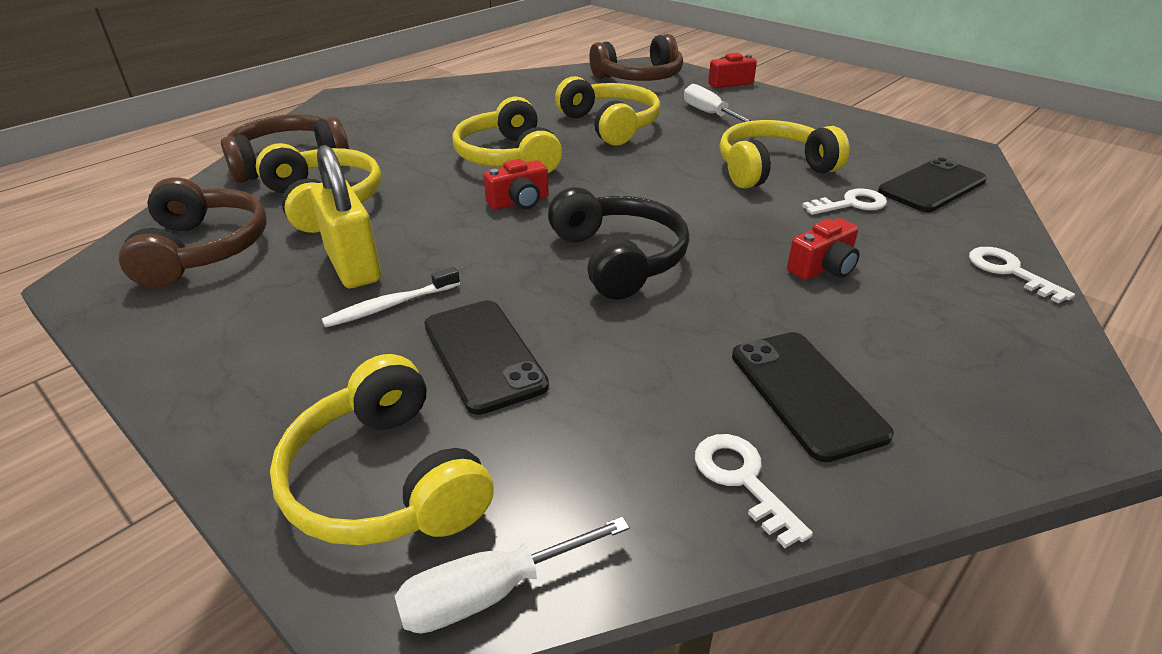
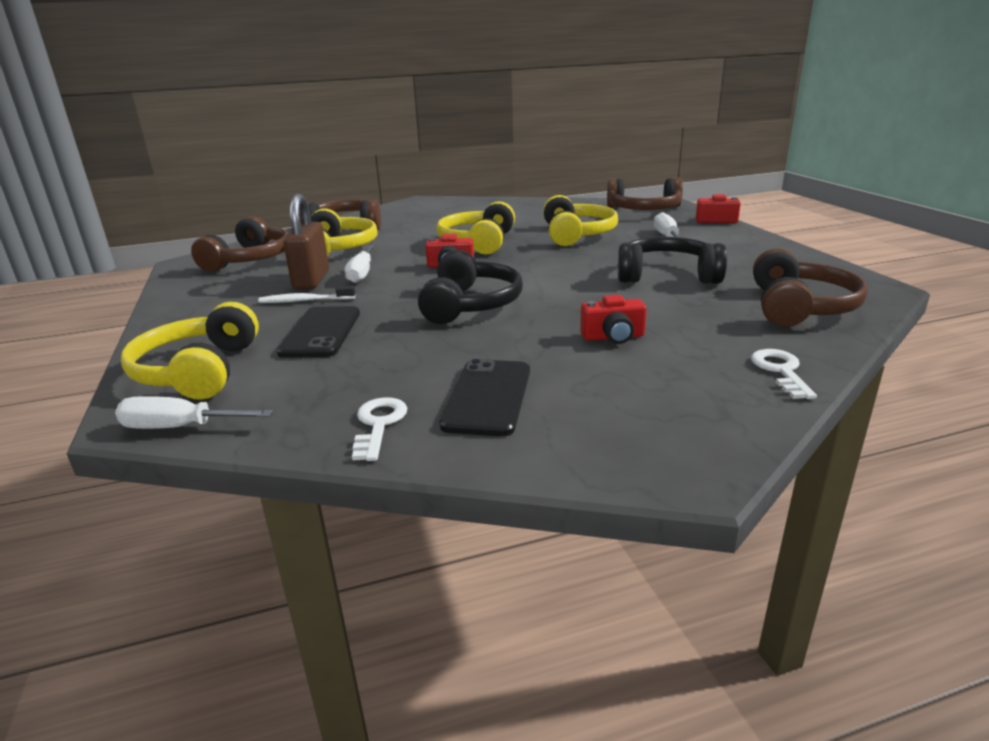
camera: 30 degrees right, 10 degrees down
yellow padlock [310,145,381,288] -> brown padlock [283,194,329,289]
yellow headphones [720,120,850,189] -> black headphones [618,237,727,284]
white key [802,189,887,215] -> none
black phone [878,157,987,212] -> brown headphones [753,248,868,327]
none -> white screwdriver [345,245,375,283]

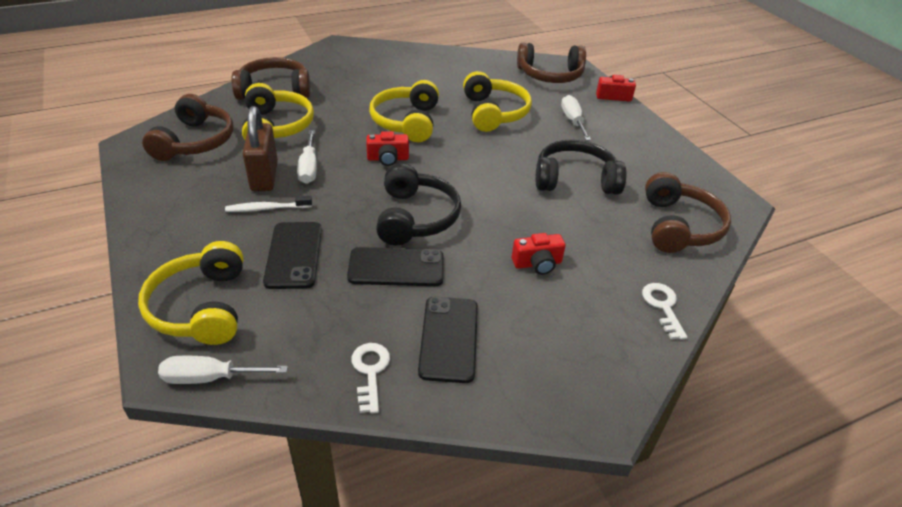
camera: 10 degrees left, 15 degrees up
none -> black phone [347,247,444,286]

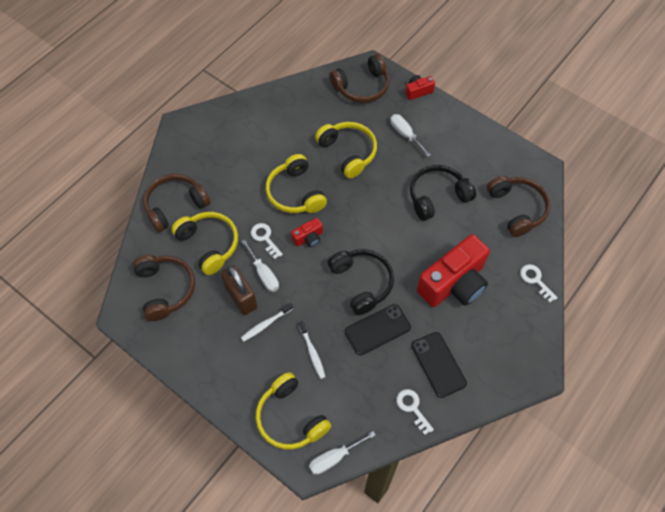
camera: 25 degrees left, 20 degrees up
black phone [263,222,322,289] -> white toothbrush [299,321,326,379]
red camera [512,233,566,275] -> red camera [417,234,490,307], size x2.26
none -> white key [251,223,283,259]

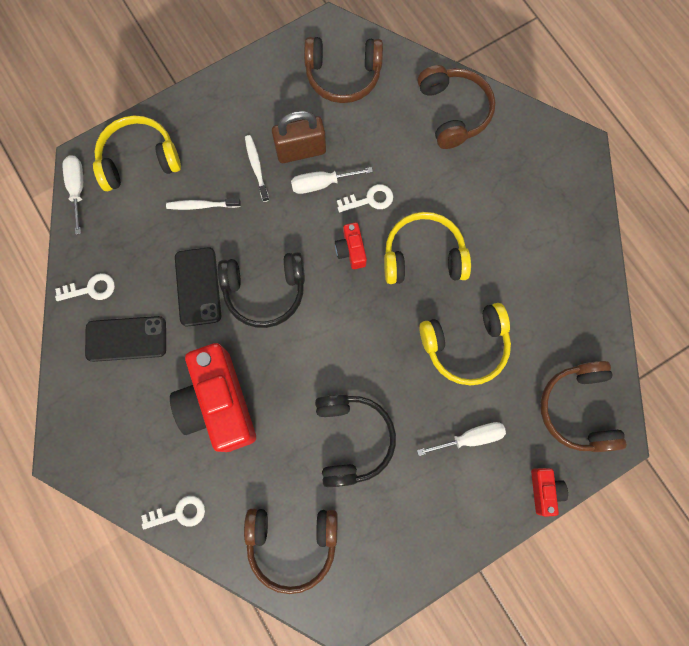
camera: 110 degrees right, 15 degrees up
yellow headphones [171,212,238,275] -> none

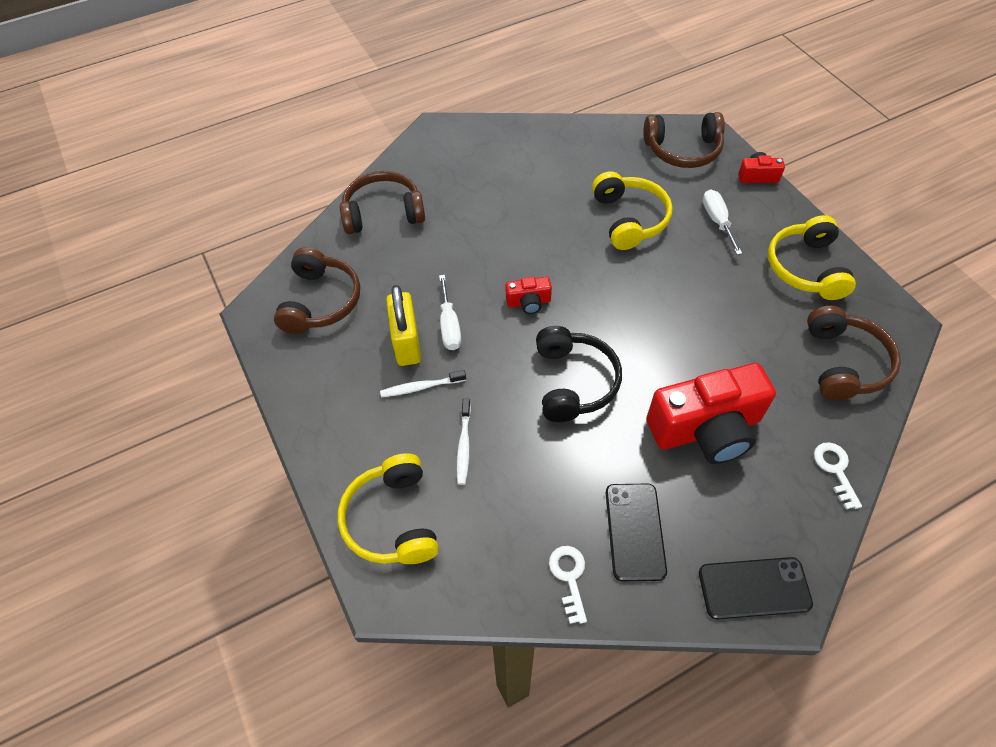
camera: 85 degrees left, 20 degrees down
white screwdriver [63,155,83,235] -> none
black phone [175,247,221,326] -> black phone moved to [699,557,813,619]
brown padlock [272,111,326,163] -> yellow padlock [386,285,421,366]
black headphones [315,394,396,487] -> none
white key [337,184,393,213] -> none
yellow headphones [384,212,471,284] -> yellow headphones moved to [768,215,856,300]

